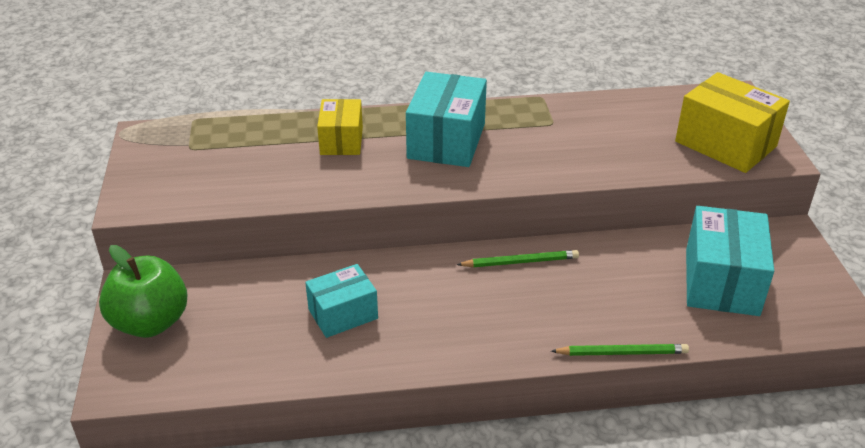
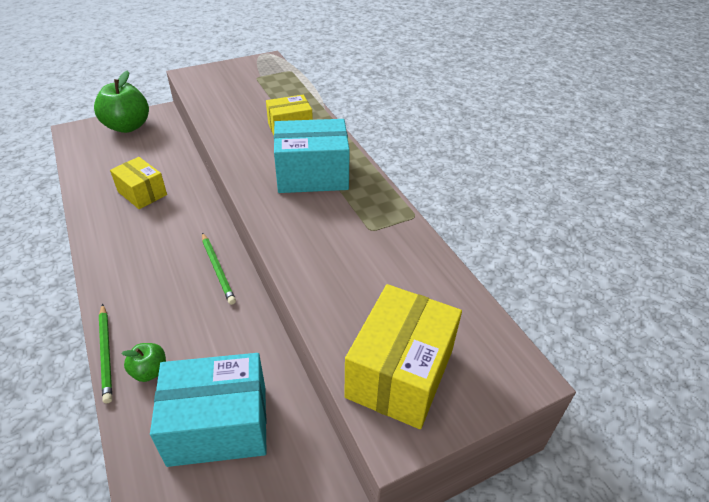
camera: 70 degrees right, 5 degrees up
turquoise box [305,264,378,338] -> yellow box [110,157,167,209]
none -> green apple [121,343,166,382]

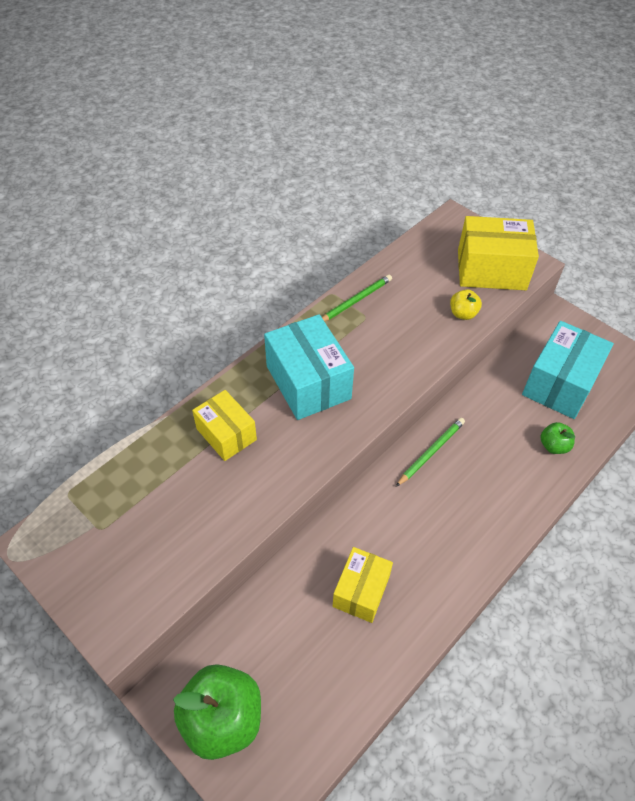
camera: 110 degrees left, 10 degrees up
green pencil [99,304,112,403] -> green pencil moved to [322,275,392,322]
turquoise box [150,353,267,467] -> turquoise box turned 60 degrees clockwise [522,321,614,419]
none -> yellow apple [450,289,482,320]

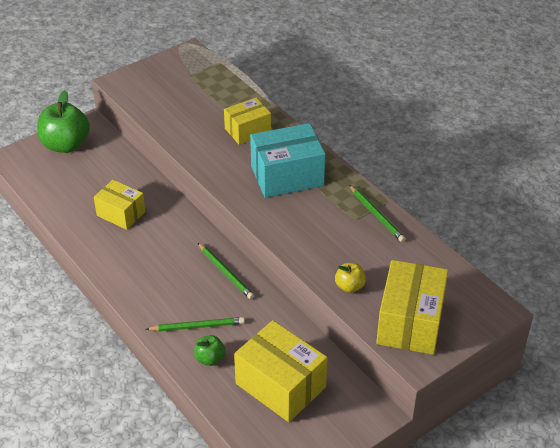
camera: 100 degrees right, 10 degrees down
turquoise box [522,321,614,419] -> yellow box [234,320,327,422]
none -> green pencil [146,317,245,332]

